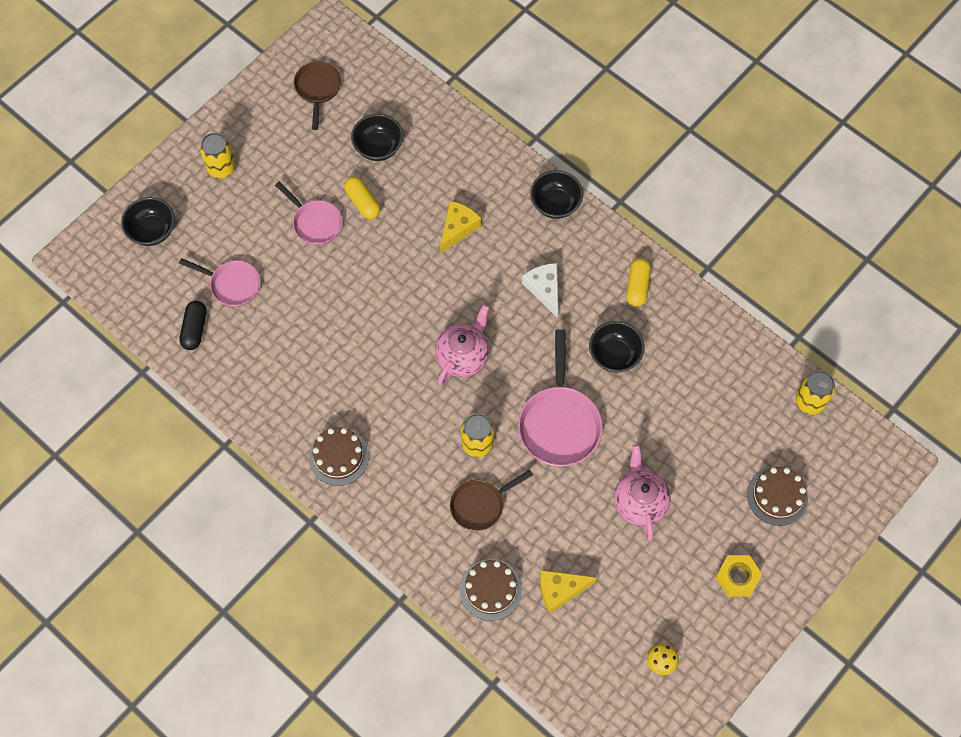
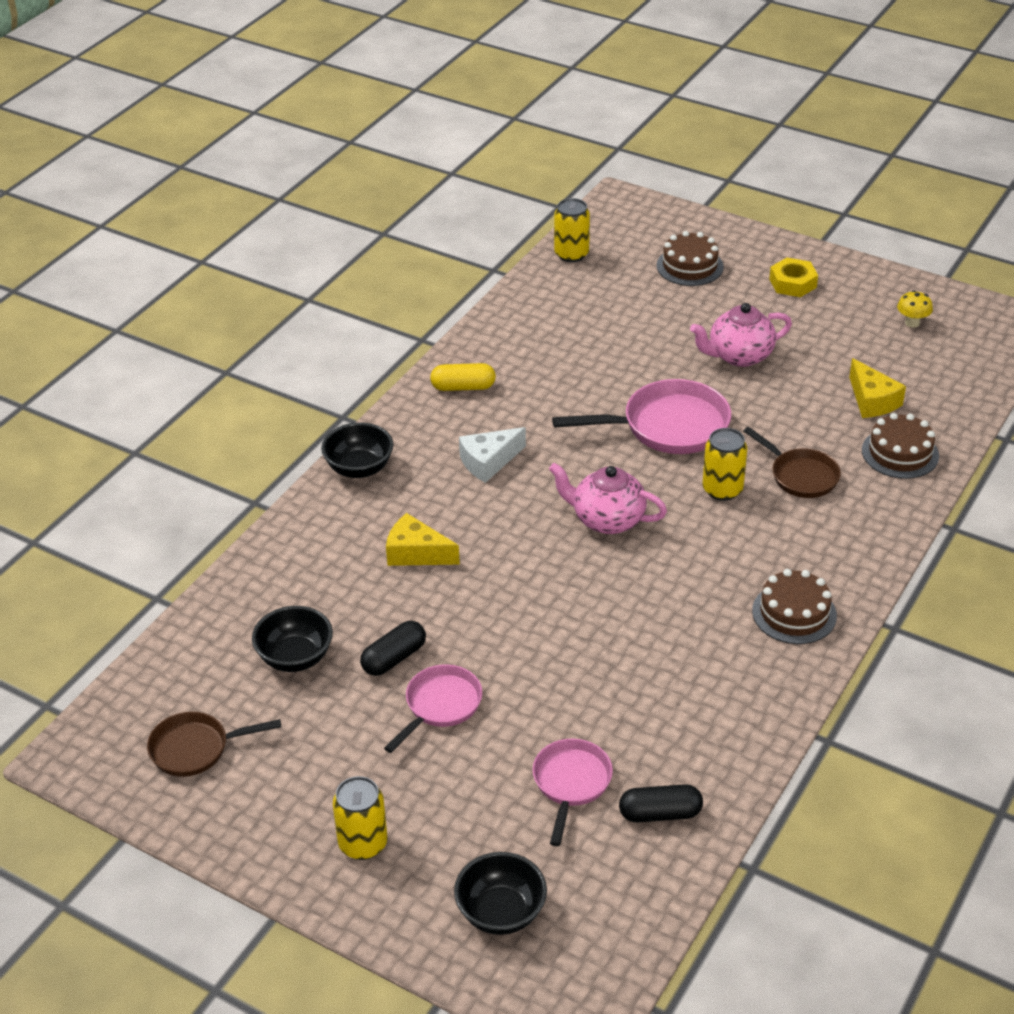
camera: 100 degrees left, 25 degrees down
yellow capsule [344,177,381,219] -> black capsule [360,621,426,676]
black bowl [589,321,645,373] -> none

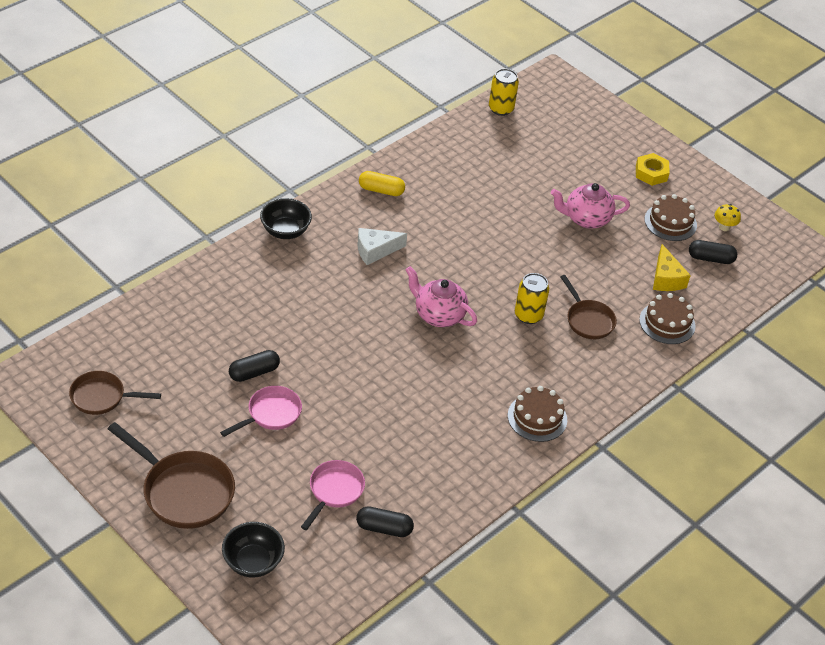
camera: 10 degrees right, 5 degrees up
black bowl [252,606,333,672] -> none
yellow can [333,776,388,860] -> brown pan [108,422,235,529]
yellow cheese [386,513,460,566] -> none
pink pan [552,379,731,454] -> none
brown cake [657,231,724,286] -> brown cake moved to [644,194,697,241]
none -> black capsule [689,240,737,264]

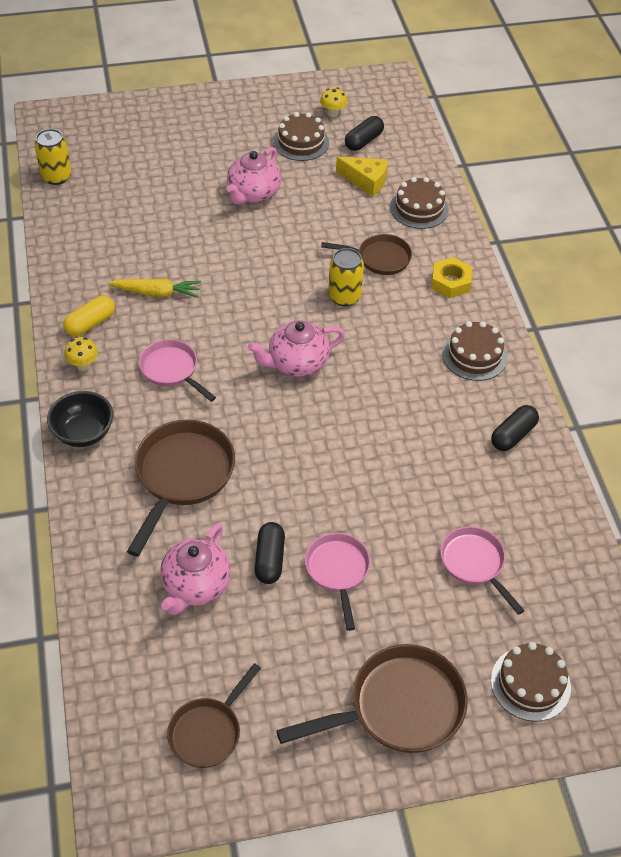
camera: 55 degrees left, 5 degrees up
black bowl [222,522,285,578] -> brown cake [491,642,571,722]
black capsule [356,506,414,537] -> black capsule moved to [491,405,539,451]
white cheese [357,228,407,265] -> pink pan [139,339,216,402]
yellow nut [636,153,670,186] -> yellow nut moved to [431,257,472,298]
none -> yellow mushroom [64,337,98,371]
none -> yellow carrot [108,279,201,298]
none -> brown pan [127,420,235,556]
none -> pink teapot [160,523,231,615]

